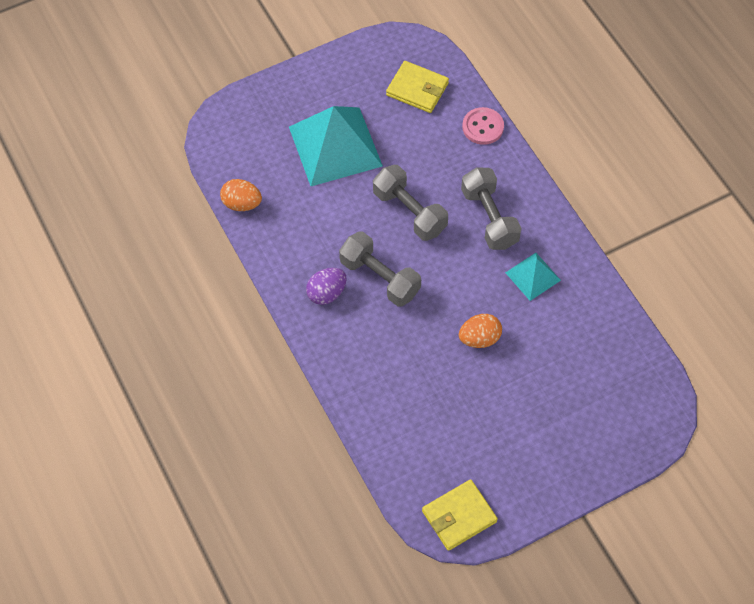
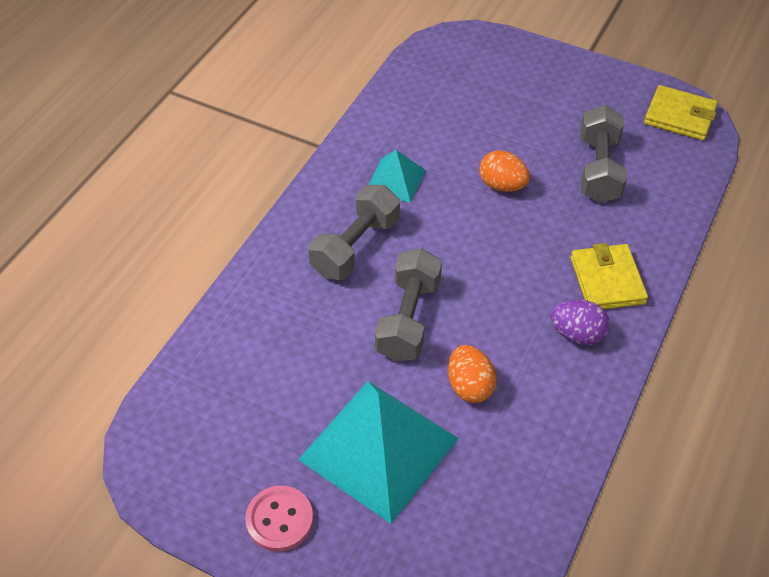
camera: 125 degrees left, 10 degrees down
orange egg [220,179,262,211] -> orange egg moved to [448,345,497,403]
grey dumbbell [339,231,421,307] -> grey dumbbell moved to [580,105,627,203]
yellow wallet [386,61,449,113] -> yellow wallet moved to [571,243,648,309]
pink button [462,107,504,145] -> pink button moved to [245,486,313,552]

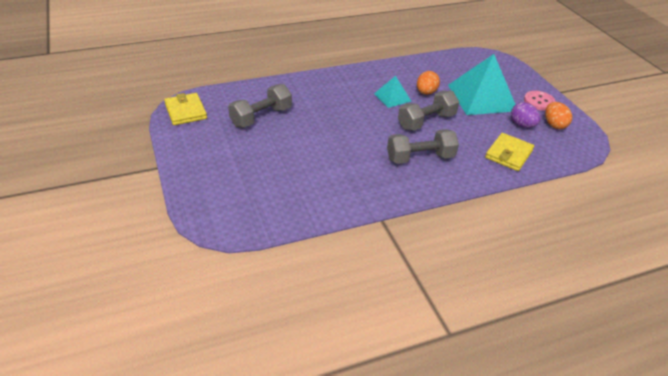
camera: 140 degrees left, 10 degrees down
turquoise pyramid [369,150,425,203] -> turquoise pyramid moved to [374,76,411,108]
orange egg [479,150,530,192] -> orange egg moved to [545,102,572,129]
purple egg [550,299,610,345] -> purple egg moved to [511,102,540,128]
yellow wallet [571,243,648,309] -> yellow wallet moved to [485,133,534,171]

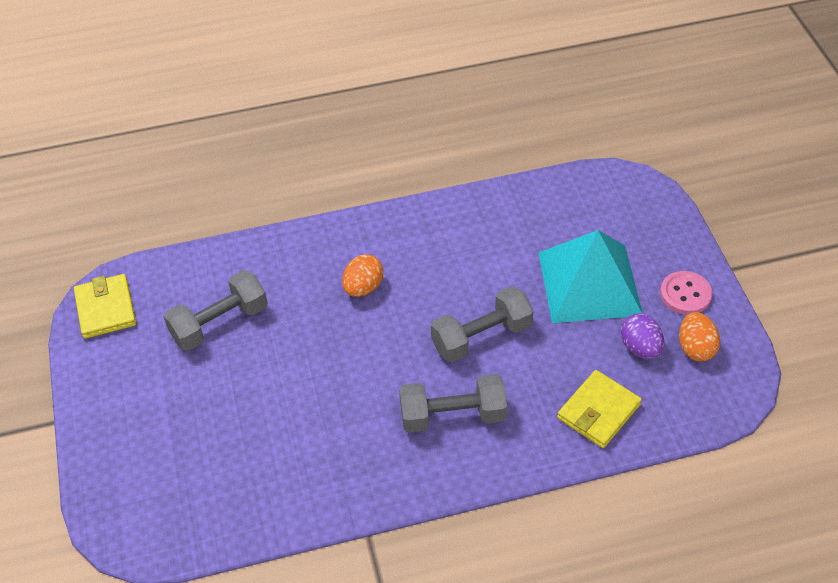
camera: 10 degrees right, 10 degrees up
turquoise pyramid [374,76,411,108] -> none
orange egg [417,71,440,95] -> orange egg moved to [342,254,383,297]

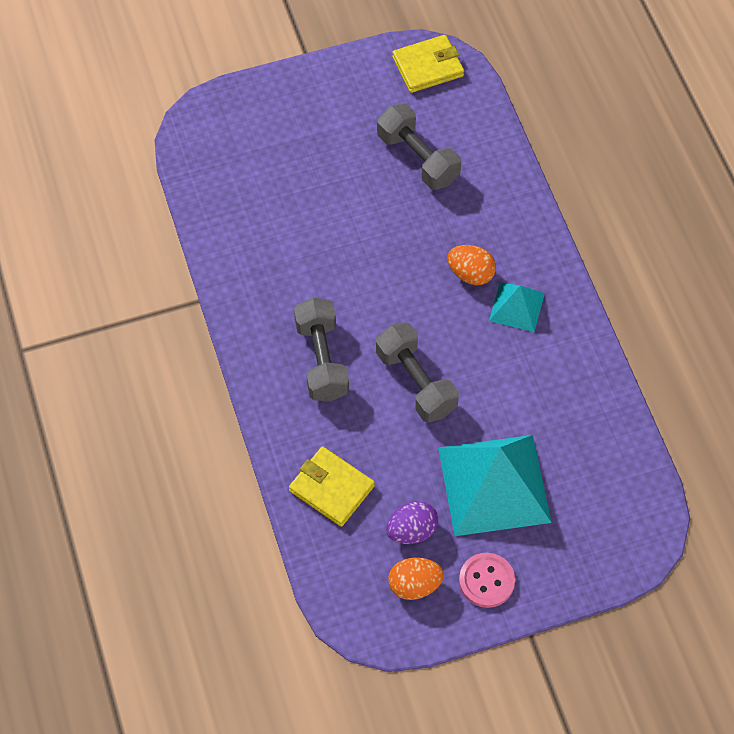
camera: 85 degrees right, 10 degrees up
none -> turquoise pyramid [489,282,545,332]

